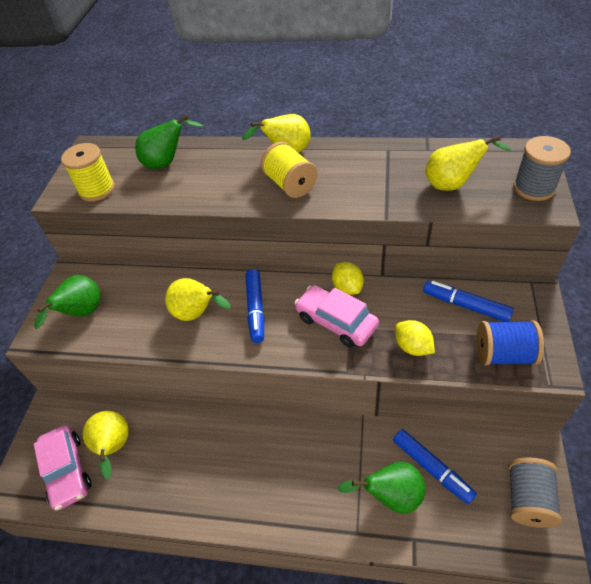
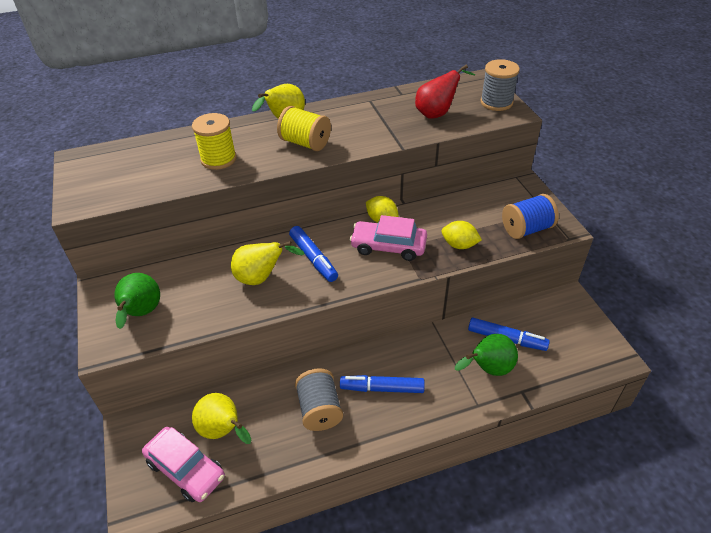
camera: 30 degrees left, 5 degrees down
yellow spool [61,143,115,202] -> yellow spool moved to [192,113,237,170]
green pear [135,114,203,169] -> none
blue marker [423,280,514,322] -> blue marker moved to [340,375,425,393]
yellow pear [425,135,511,191] -> red pear [415,64,475,119]
grey spool [509,457,562,528] -> grey spool moved to [295,368,343,431]

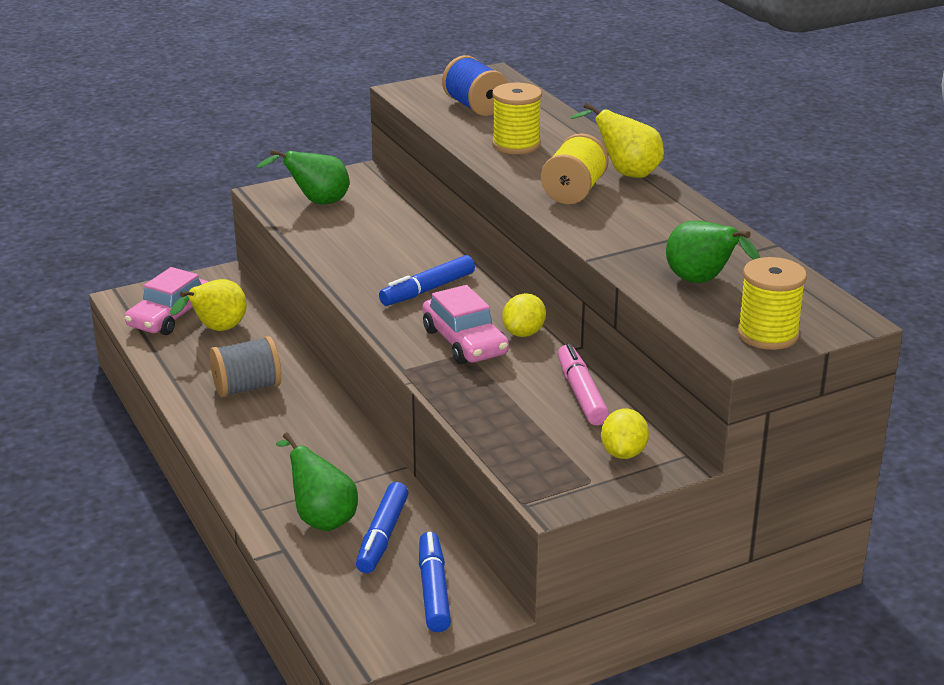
camera: 80 degrees right, 15 degrees down
yellow pear [231,241,305,285] -> none
blue marker [340,375,425,393] -> blue marker moved to [419,532,451,632]
pink car [350,215,427,261] -> pink car turned 150 degrees clockwise [422,285,509,364]
red pear [415,64,475,119] -> green pear [666,220,760,283]
yellow lemon [441,221,482,249] -> yellow lemon moved to [601,409,649,459]
grey spool [480,59,520,111] -> yellow spool [737,257,807,350]
blue spool [502,194,559,239] -> blue spool moved to [442,55,508,116]
none -> pink marker [558,343,609,425]

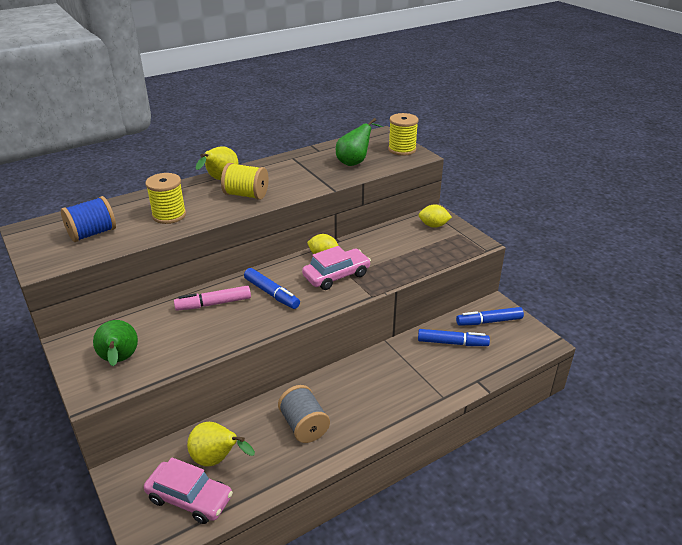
camera: 95 degrees left, 5 degrees up
green pear [276,432,358,531] -> none
pink marker [558,343,609,425] -> pink marker moved to [174,286,251,311]

